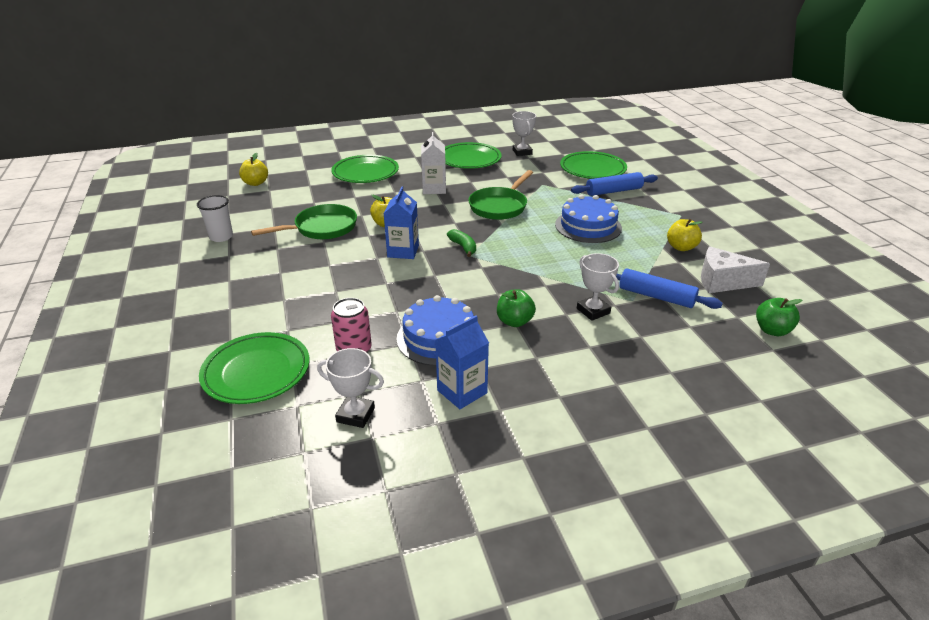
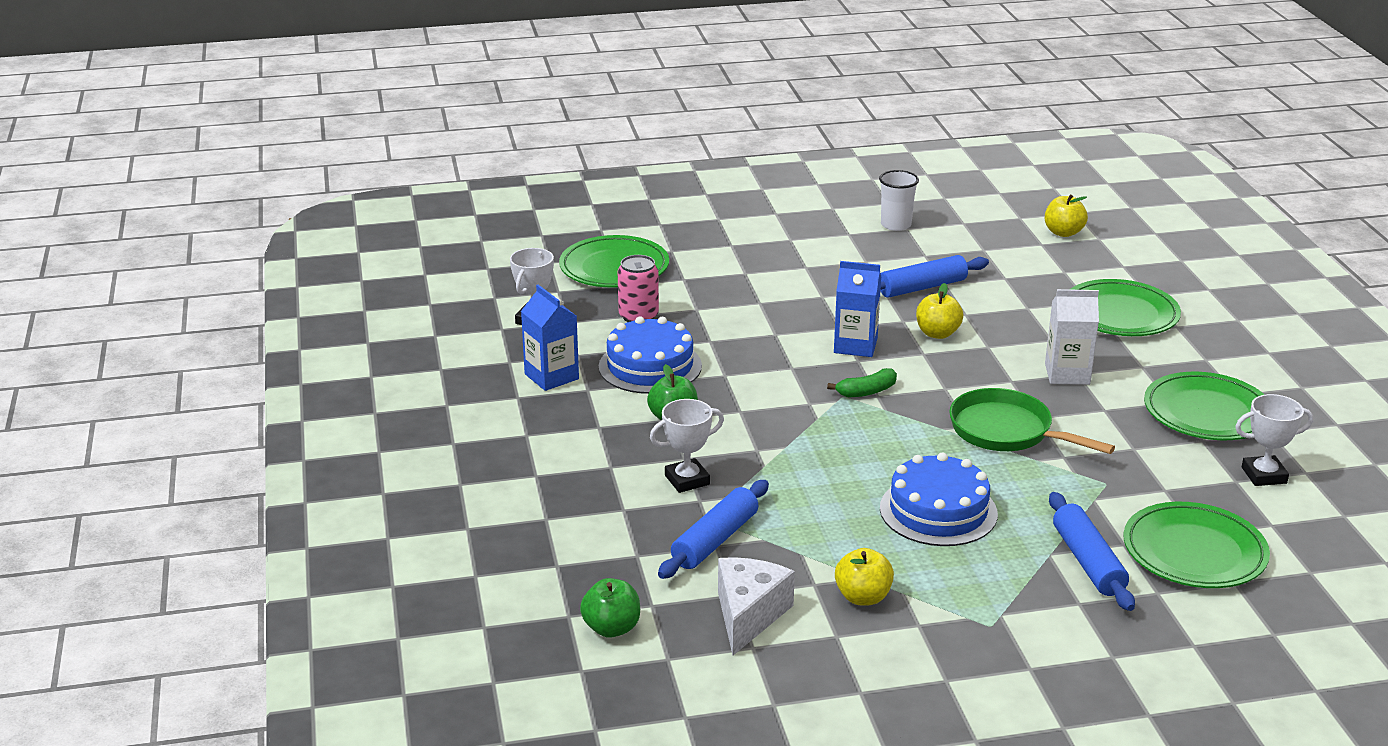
camera: 95 degrees right, 5 degrees down
green pan [251,204,357,239] -> blue rolling pin [881,255,989,298]

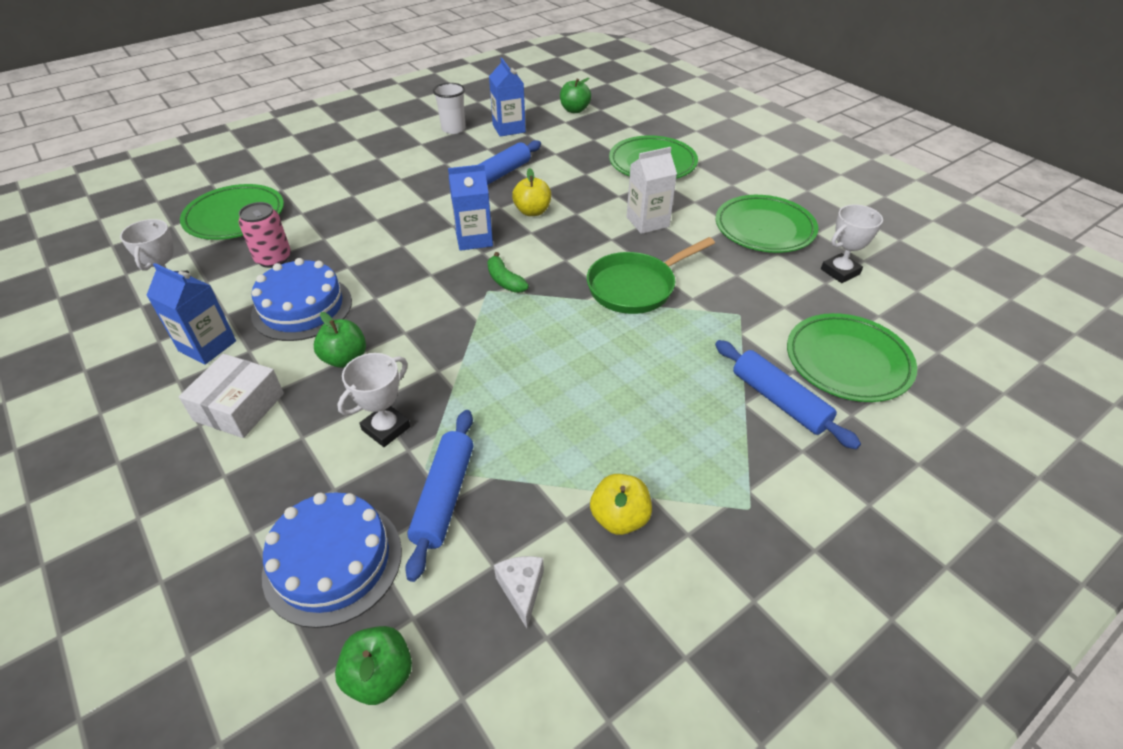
camera: 25 degrees left, 15 degrees up
white cheese [718,557,795,655] -> white cheese [494,556,544,628], size x0.57
green banana [827,368,897,397] -> green banana turned 105 degrees clockwise [487,252,529,293]
blue cake [880,452,998,546] -> blue cake moved to [262,492,402,628]
green pan [949,388,1115,454] -> green pan turned 45 degrees counterclockwise [587,237,715,314]
yellow apple [1045,195,1088,237] -> green apple [560,78,591,113]
none -> white box [179,354,284,438]
none -> blue carton [489,58,526,137]

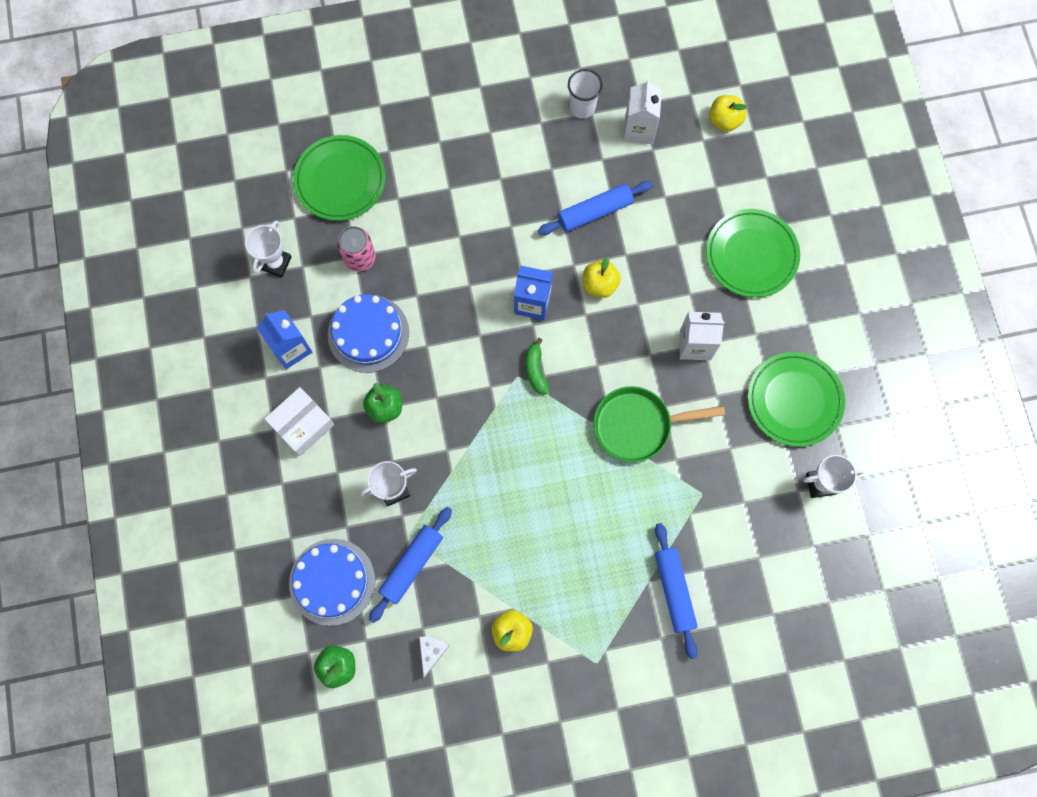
camera: 25 degrees right, 30 degrees up
blue carton [489,58,526,137] -> white carton [623,79,662,144]
green apple [560,78,591,113] -> yellow apple [709,95,747,132]
green plate [787,313,917,402] -> none

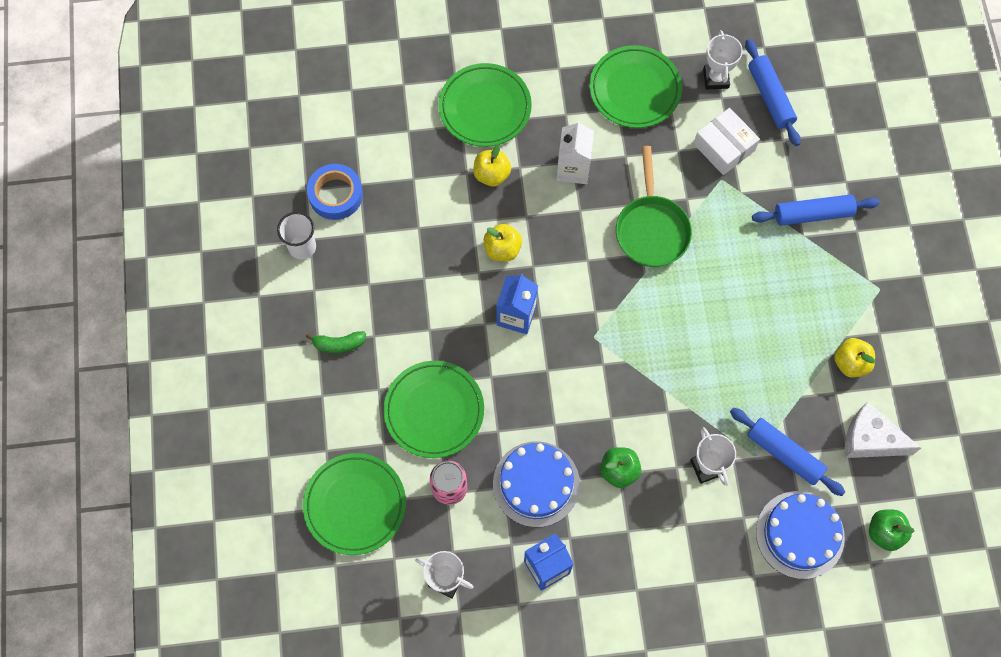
camera: 85 degrees left, 5 degrees down
white box [265,387,335,456] -> white box moved to [694,108,760,175]
white cheese [419,637,450,677] -> white cheese [845,402,921,458], size x1.76
green banana [525,338,549,394] -> green banana moved to [306,331,366,353]
blue rolling pin [538,181,653,235] -> blue rolling pin moved to [745,39,801,146]
white carton [623,79,662,144] -> blue tape [307,164,363,220]
yellow apple [709,95,747,132] -> yellow apple moved to [473,144,511,186]
none -> green plate [384,361,484,458]

